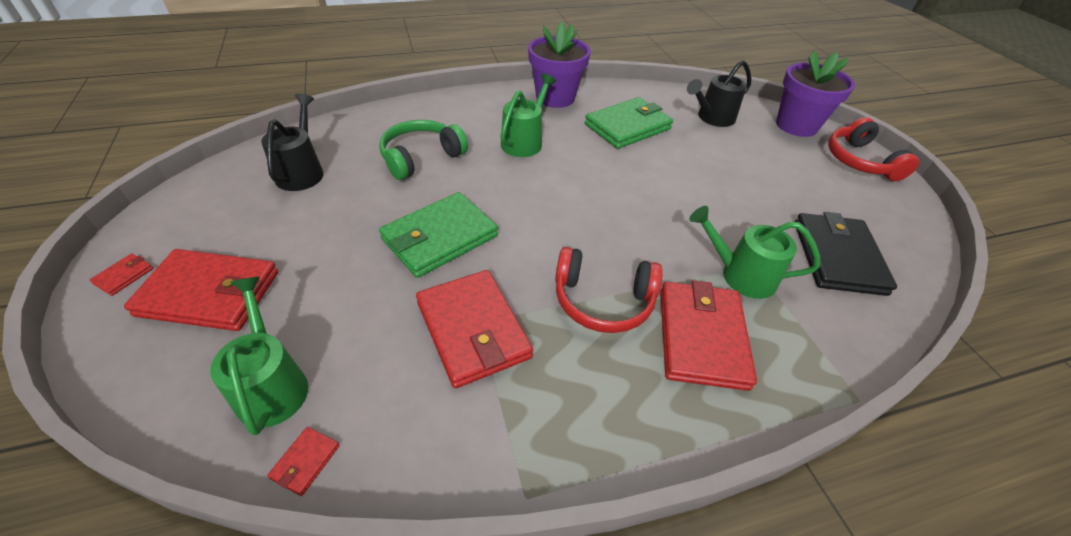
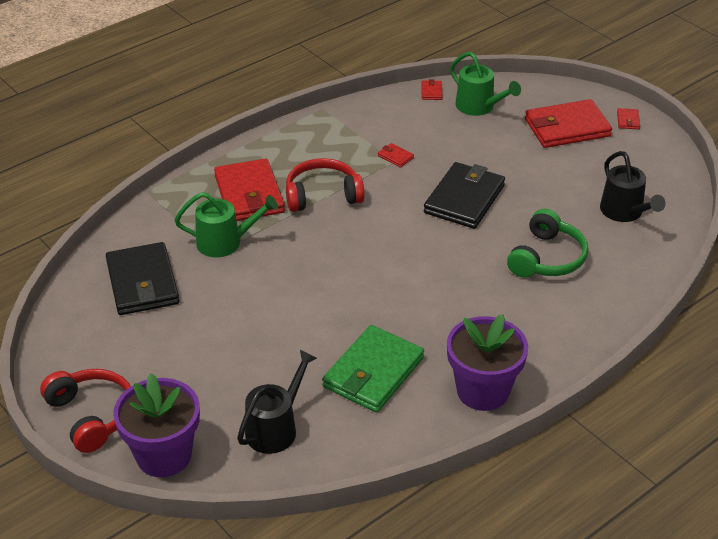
camera: 160 degrees right, 5 degrees down
green wallet [379,192,498,278] -> black wallet [424,162,505,229]
red wallet [416,270,533,388] -> red wallet [378,143,414,168], size x0.40
green watering can [500,74,556,157] -> none

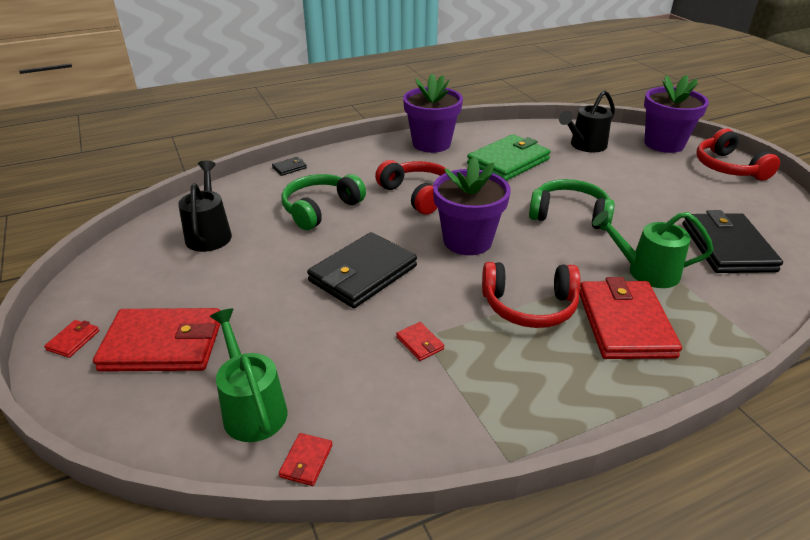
camera: 165 degrees left, 5 degrees down
none -> black wallet [272,157,307,176]
none -> red headphones [375,160,450,215]
none -> purple flower pot [433,156,511,255]
none -> green headphones [529,179,614,231]

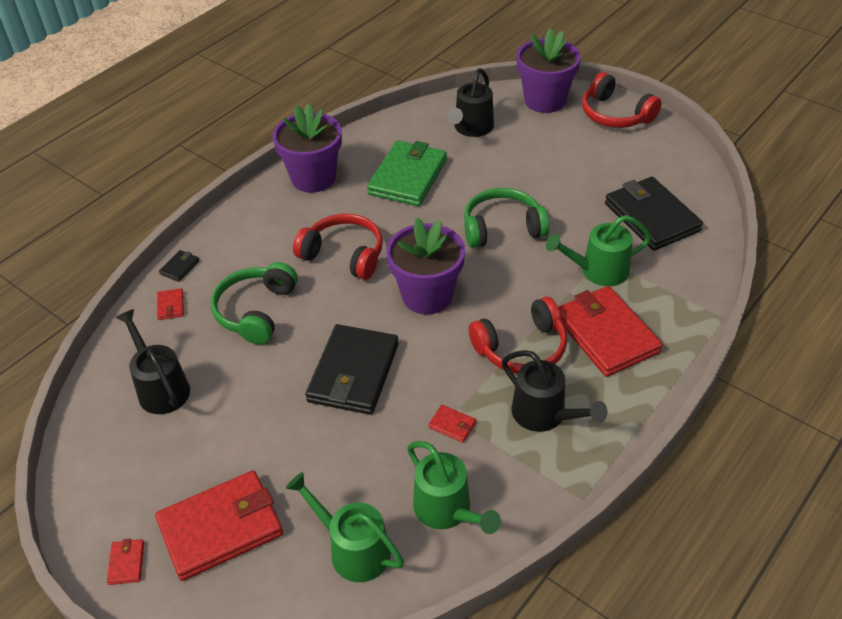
camera: 25 degrees left, 10 degrees up
red wallet [279,433,333,486] -> red wallet moved to [157,288,184,320]
none -> green watering can [407,441,501,534]
none -> black watering can [502,350,607,432]

